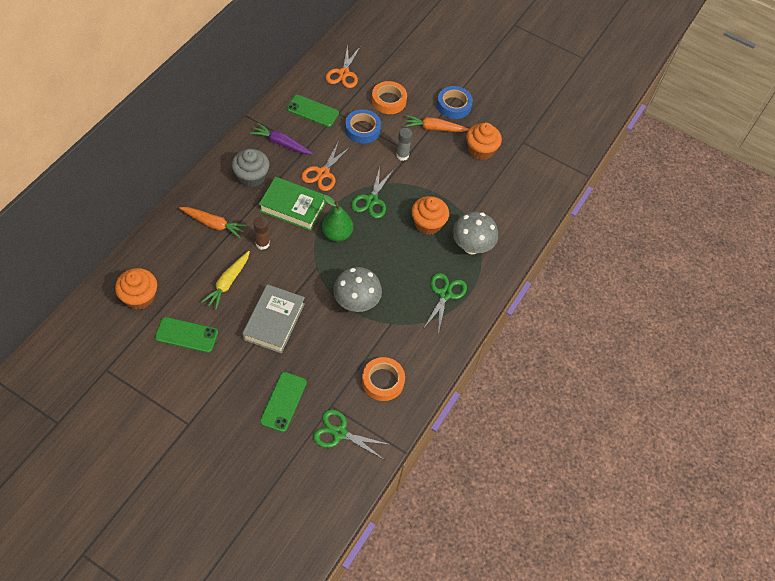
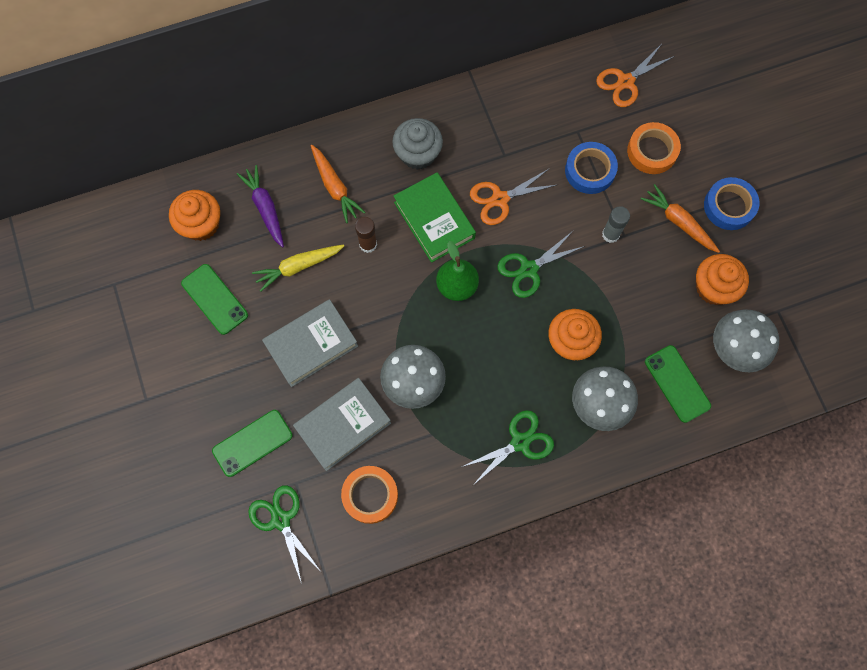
camera: 45 degrees right, 15 degrees up
purple carrot [250,123,313,154] -> purple carrot moved to [237,165,284,248]
green phone [287,95,339,127] -> green phone moved to [645,345,711,423]
none -> grey book [293,378,391,471]
none -> grey mushroom [713,309,779,372]

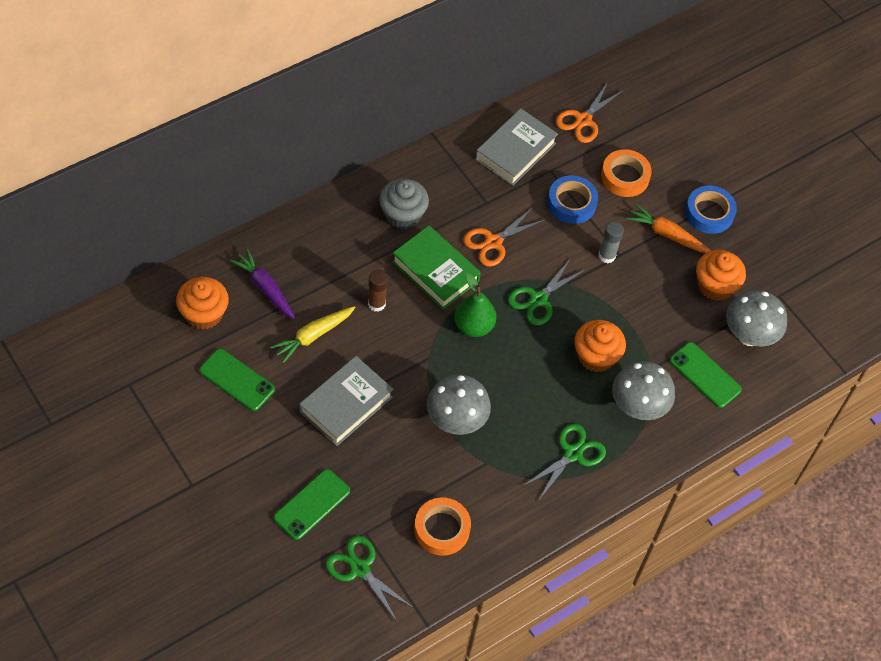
camera: 20 degrees left, 15 degrees down
grey book [293,378,391,471] -> grey book moved to [475,108,558,186]
orange carrot [311,145,366,223] -> none

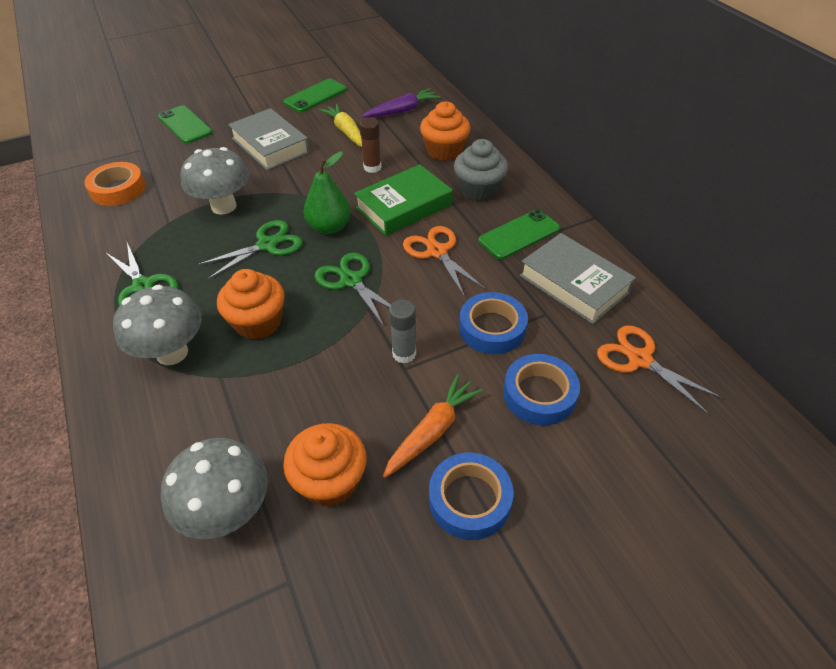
camera: 105 degrees right, 10 degrees down
orange cupcake [176,277,229,329] -> orange cupcake moved to [420,101,471,161]
green scissors [325,536,414,623] -> green scissors moved to [197,220,303,279]
orange tape [601,149,652,197] -> blue tape [503,354,580,425]
green phone [670,342,742,408] -> green phone moved to [478,209,560,260]

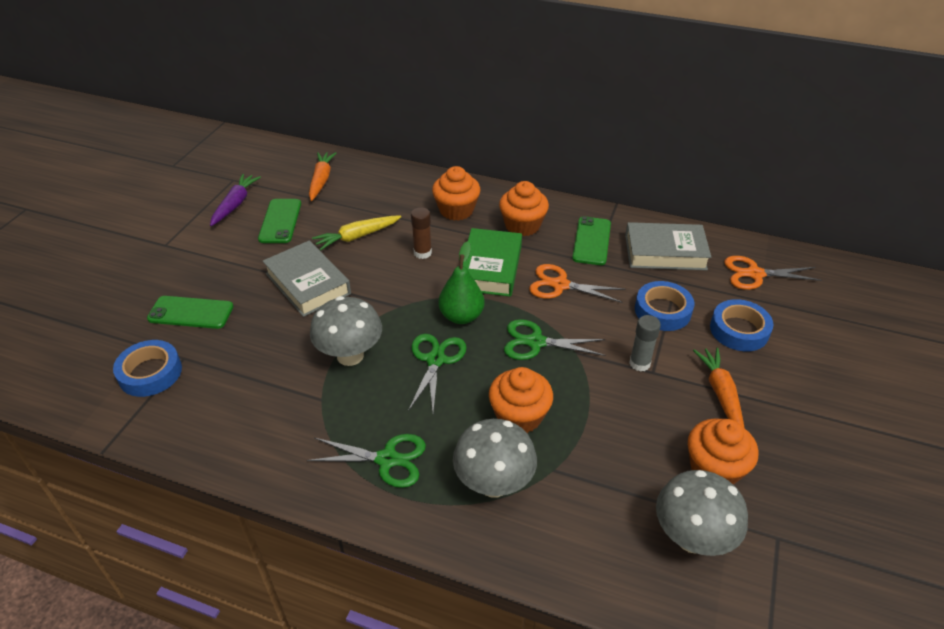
camera: 45 degrees left, 5 degrees down
orange tape [85,162,146,206] -> none
grey book [228,108,310,170] -> grey book turned 45 degrees clockwise [263,240,351,317]
yellow carrot [319,104,362,147] -> yellow carrot turned 45 degrees counterclockwise [312,215,401,251]
purple carrot [362,88,440,118] -> purple carrot moved to [210,174,261,226]
blue tape [429,452,514,540] -> blue tape moved to [113,340,182,397]
grey cupcake [454,139,508,201] -> orange cupcake [499,181,549,236]
none -> orange carrot [309,152,336,201]

